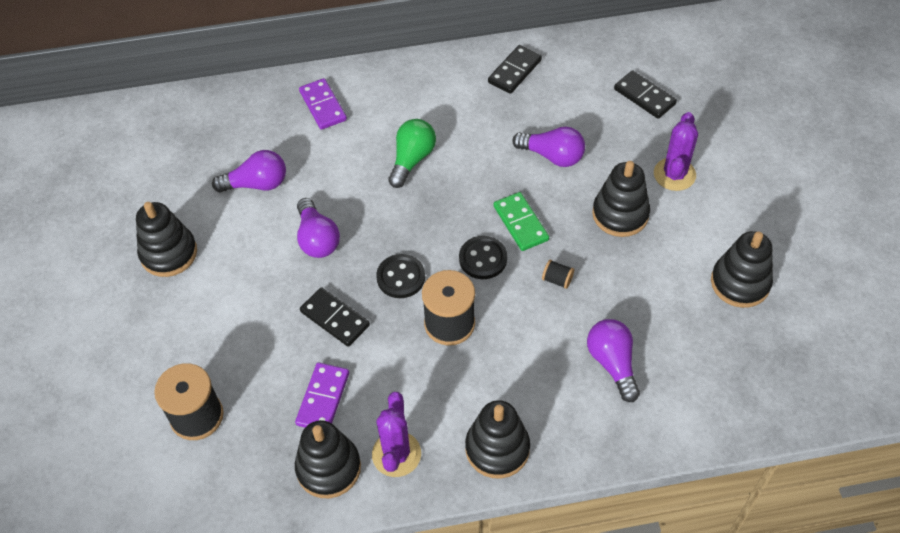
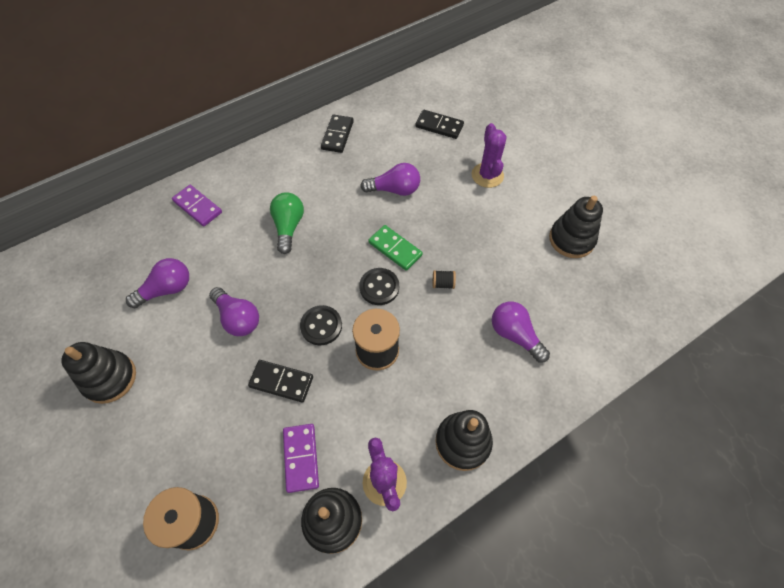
camera: 25 degrees left, 5 degrees up
black stacking toy [592,161,650,237] -> none

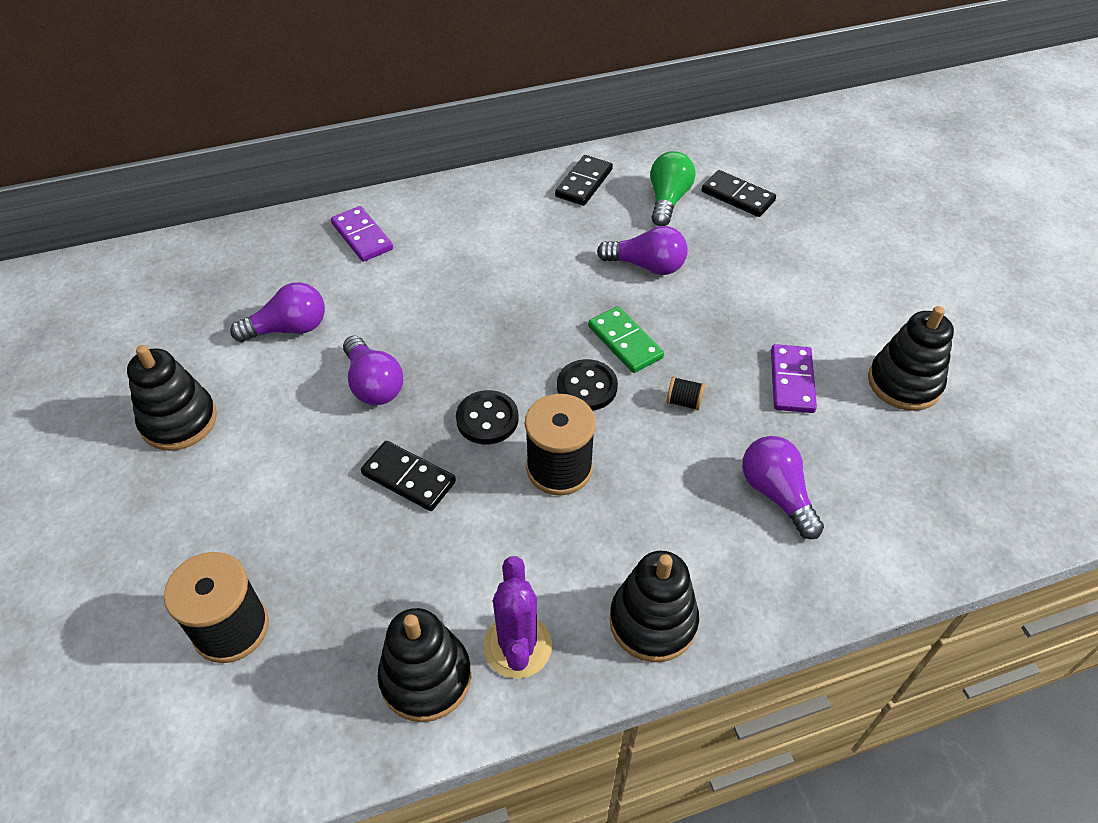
camera: 15 degrees right, 10 degrees down
green light bulb [270,192,304,254] -> green light bulb moved to [650,151,695,226]
purple domino [283,424,319,493] -> purple domino moved to [771,344,817,413]
purple cactus [472,123,506,188] -> none

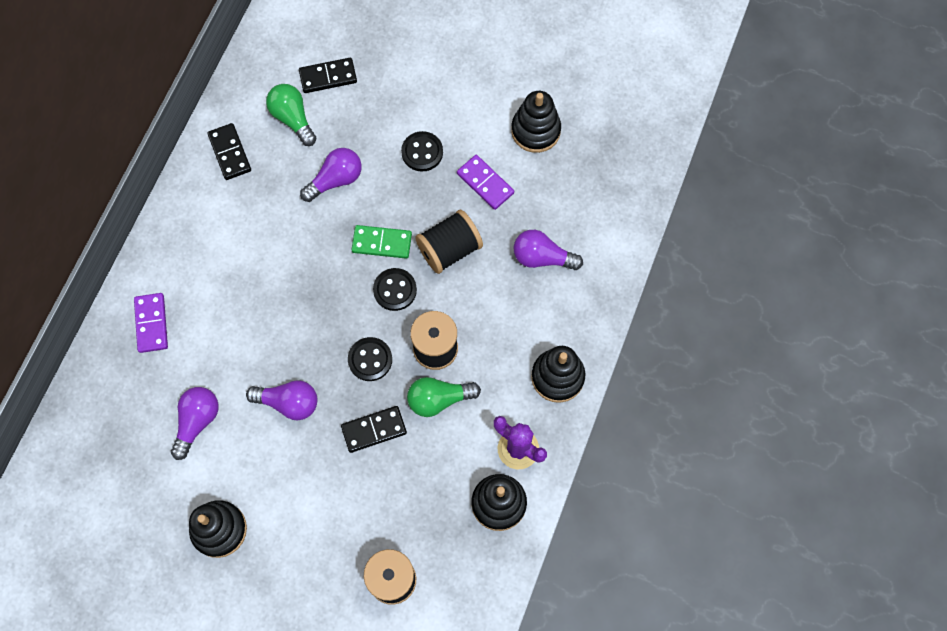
camera: 50 degrees left, 20 degrees up
purple domino [331,206,393,262] -> purple domino turned 75 degrees clockwise [134,293,168,353]
black spool [666,377,705,411] -> black spool [415,210,483,274], size x2.28
none -> black button [401,131,443,172]
none -> green light bulb [407,377,481,417]

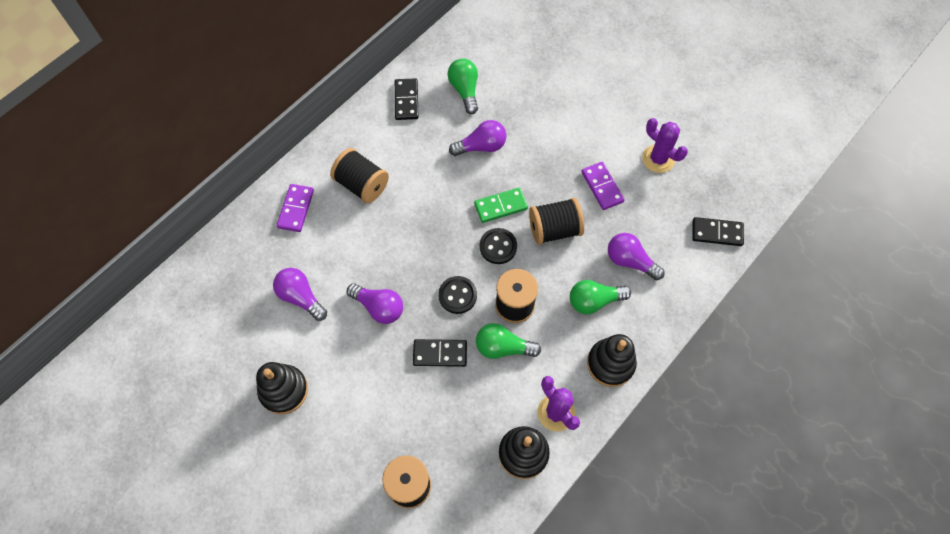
camera: 20 degrees right, 5 degrees down
purple light bulb [171,387,219,460] -> purple light bulb turned 90 degrees counterclockwise [273,268,327,321]
black domino [299,58,357,93] -> black domino moved to [692,217,744,246]
green domino [351,225,412,259] -> green domino turned 45 degrees counterclockwise [474,188,528,223]
black button [401,131,443,172] -> none
black stacking toy [511,91,561,153] -> purple cactus [642,118,688,173]
none -> black spool [330,148,389,203]
none -> green light bulb [570,280,631,315]

